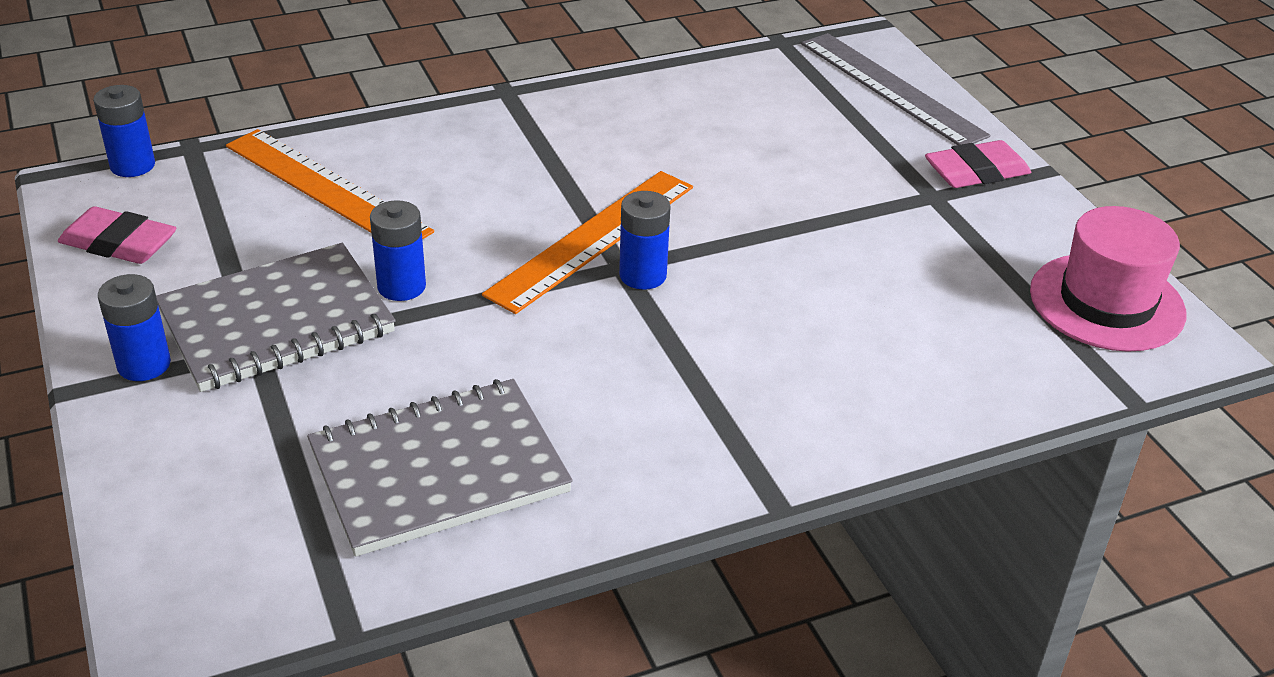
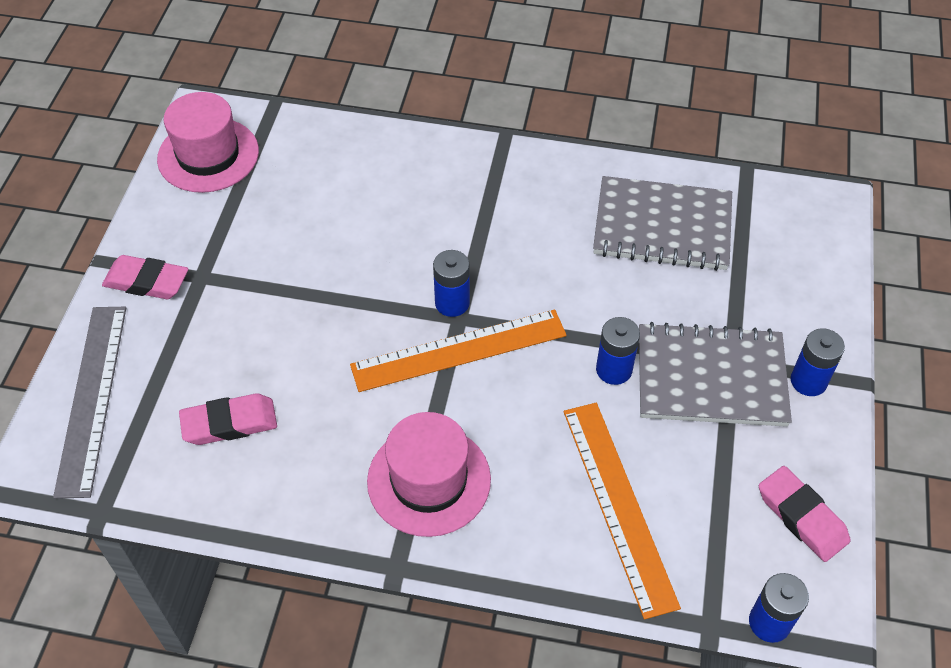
camera: 145 degrees left, 15 degrees up
none -> pink eraser [179,393,277,445]
none -> pink hat [367,412,491,537]

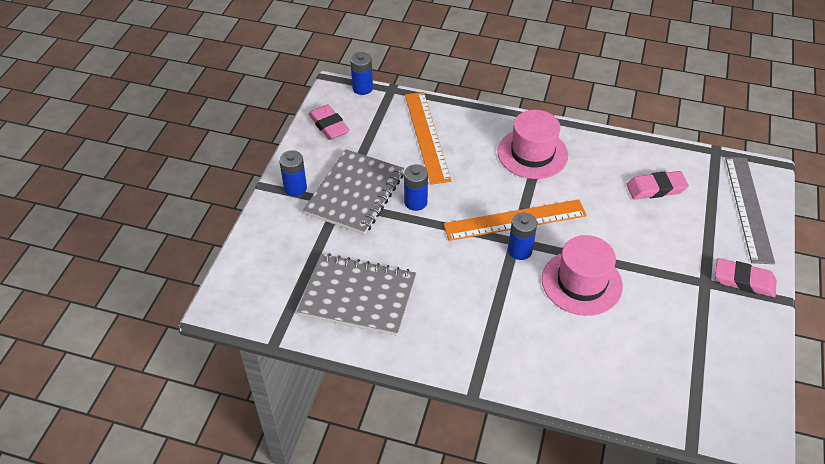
camera: 175 degrees left, 5 degrees down
pink hat [157,92,259,193] -> pink hat moved to [542,235,623,316]
grey notebook [639,322,792,427] -> grey notebook turned 75 degrees counterclockwise [303,149,404,235]

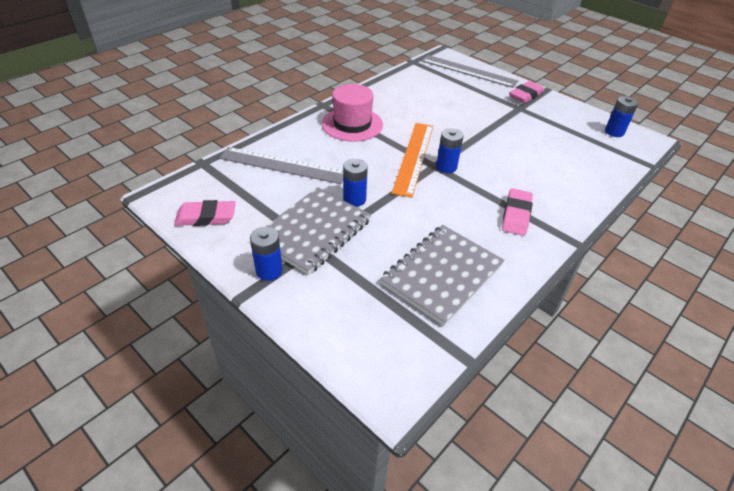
camera: 65 degrees left, 5 degrees down
grey notebook [303,149,404,235] -> grey notebook turned 75 degrees clockwise [265,187,371,275]
blue battery [350,52,373,95] -> blue battery moved to [605,96,638,137]
orange ruler [405,92,451,185] -> grey ruler [219,147,343,184]
pink hat [542,235,623,316] -> none
pink eraser [626,171,689,200] -> pink eraser moved to [502,188,533,236]

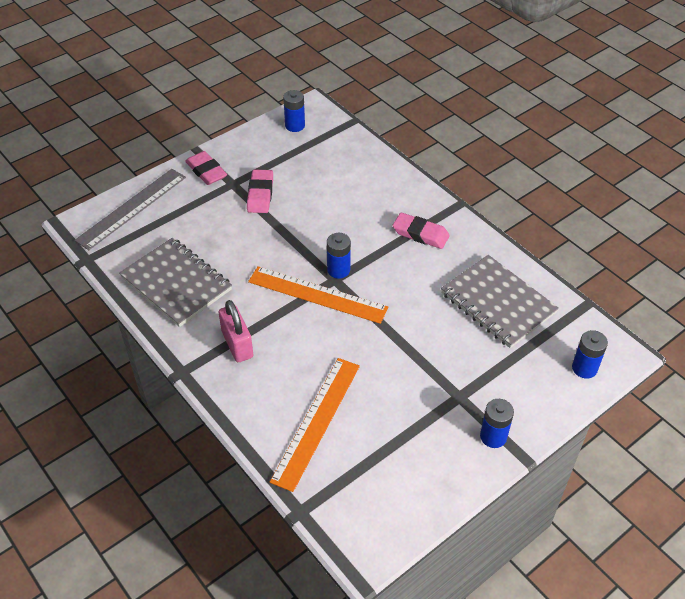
camera: 80 degrees left, 5 degrees up
pink eraser [174,200,236,226] -> pink eraser moved to [247,169,273,213]
grey ruler [219,147,343,184] -> orange ruler [270,358,360,492]
grey notebook [265,187,371,275] -> grey notebook moved to [119,238,232,327]
pink hat [322,84,383,142] -> pink padlock [219,300,253,362]
blue battery [343,159,368,207] -> blue battery moved to [572,330,608,379]

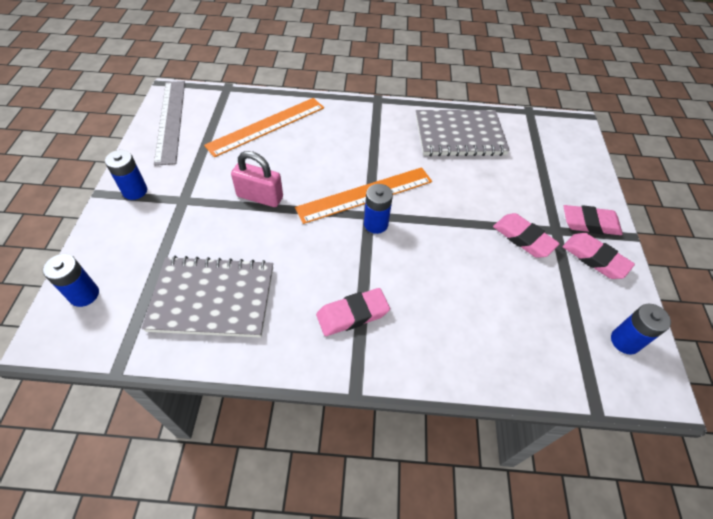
camera: 130 degrees right, 5 degrees up
grey ruler [75,169,186,250] -> grey ruler moved to [154,81,185,166]
pink padlock [219,300,253,362] -> pink padlock moved to [231,151,283,207]
orange ruler [270,358,360,492] -> orange ruler turned 75 degrees clockwise [204,98,324,157]
none -> pink eraser [563,233,635,279]

